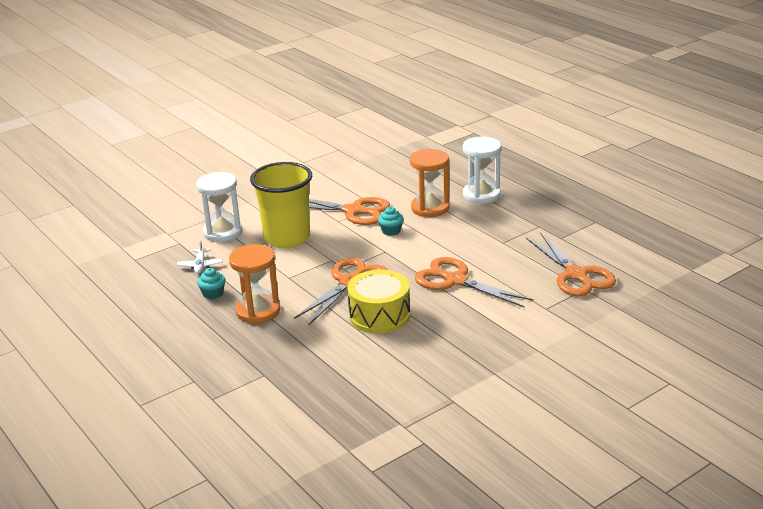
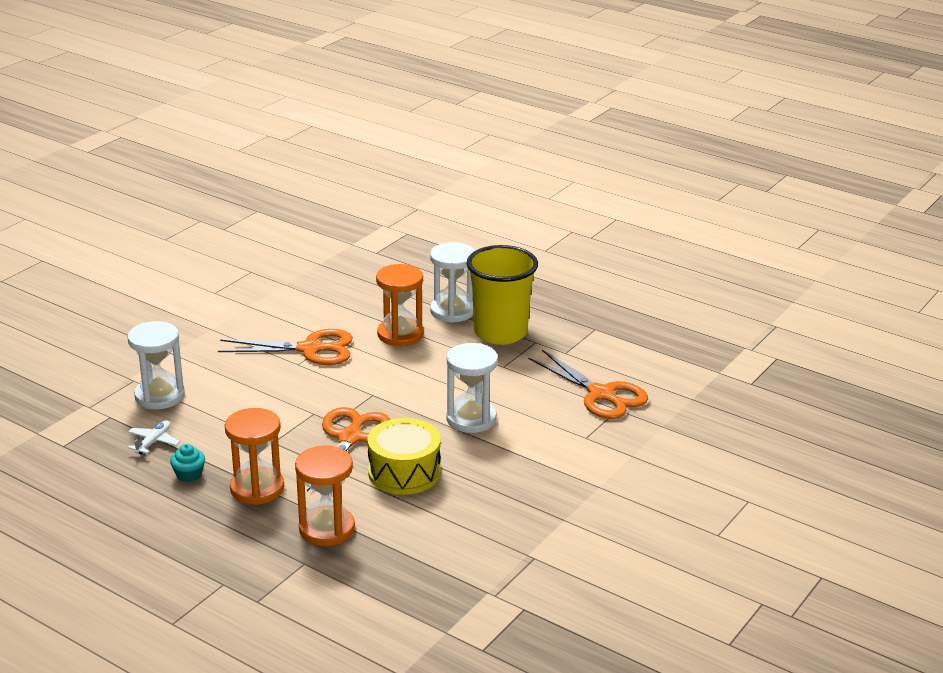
camera: 20 degrees left, 0 degrees up
white plane [177,240,223,274] -> white plane turned 135 degrees counterclockwise [128,420,180,455]
yellow cup [250,162,312,248] -> yellow cup moved to [467,245,538,345]
turquoise cupcake [378,207,404,236] -> none
orange scissors [414,257,533,308] -> white hourglass [446,343,498,433]
none -> orange hourglass [295,446,355,546]

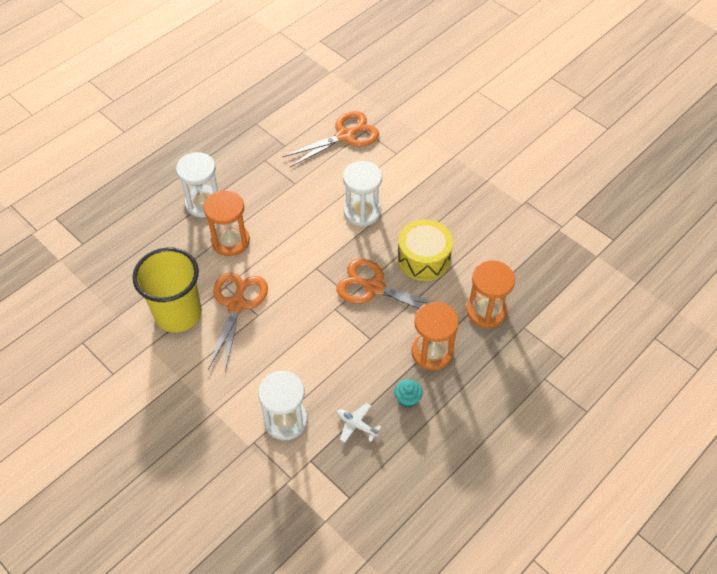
camera: 80 degrees left, 25 degrees up
yellow cup [467,245,538,345] -> yellow cup moved to [132,248,202,333]

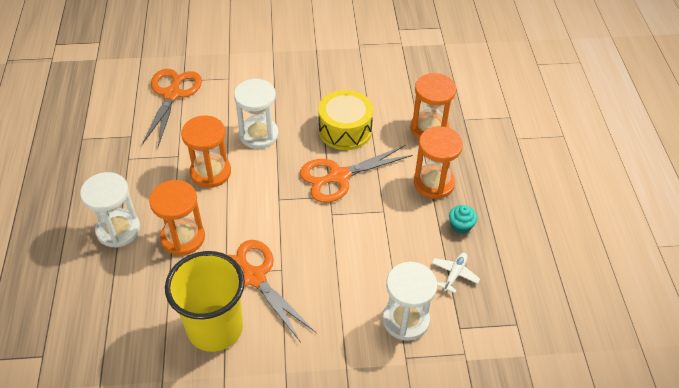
camera: 50 degrees left, 5 degrees down
white plane [337,403,381,443] -> white plane turned 135 degrees clockwise [432,253,480,293]
none -> orange hourglass [181,115,231,188]

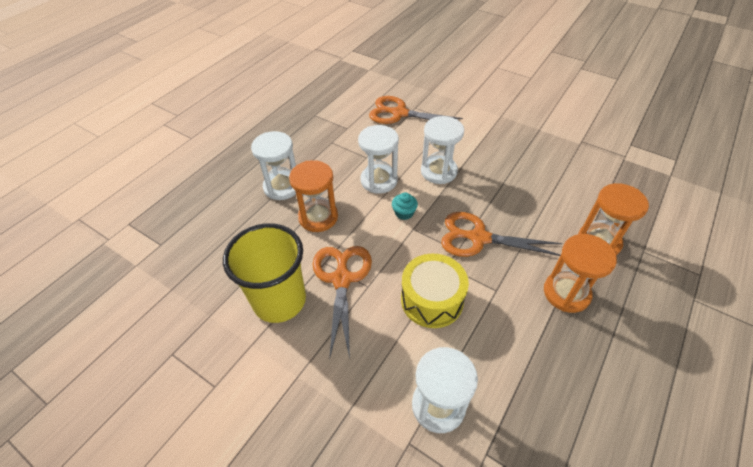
camera: 40 degrees right, 0 degrees up
orange scissors [142,69,202,147] -> orange scissors turned 120 degrees counterclockwise [369,96,463,124]
orange hourglass [181,115,231,188] -> white hourglass [358,125,399,194]
yellow drum [319,90,373,150] -> yellow drum moved to [401,254,469,328]
white plane [432,253,480,293] -> none
turquoise cupcake [449,205,477,234] -> turquoise cupcake moved to [392,192,418,220]

